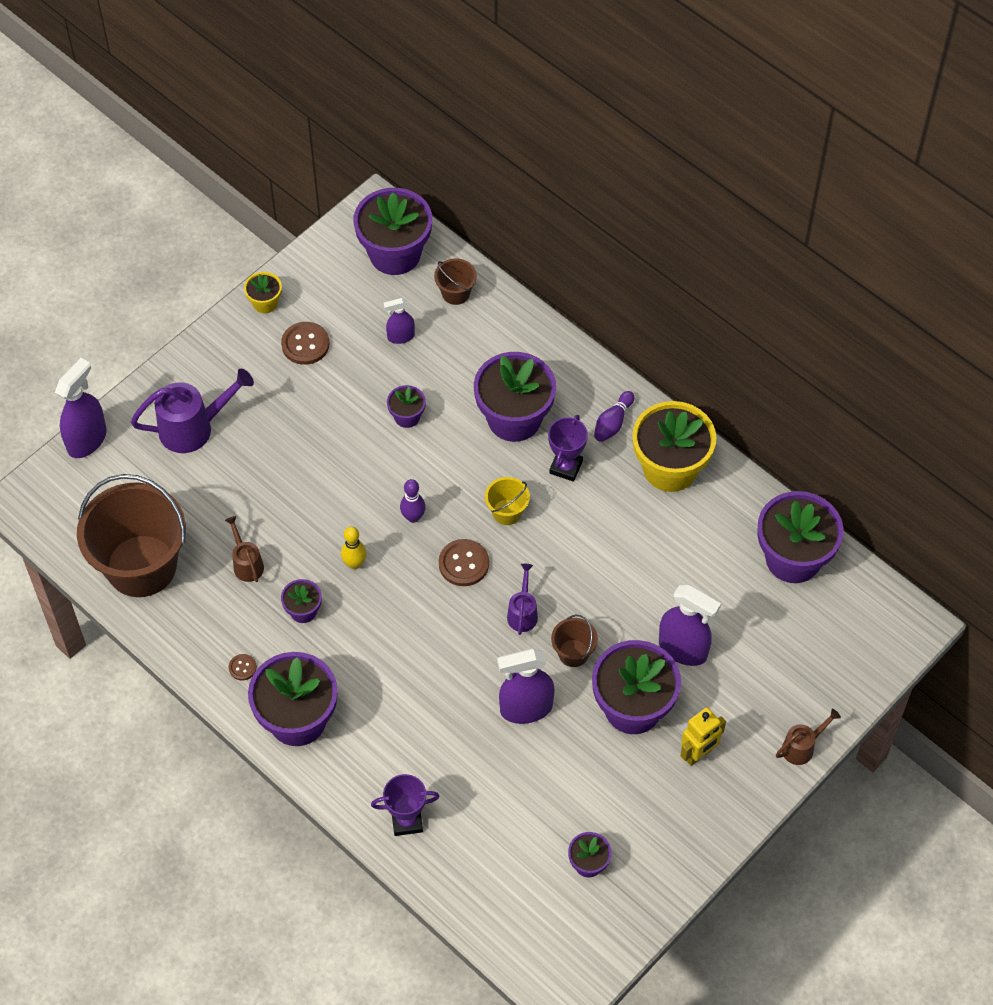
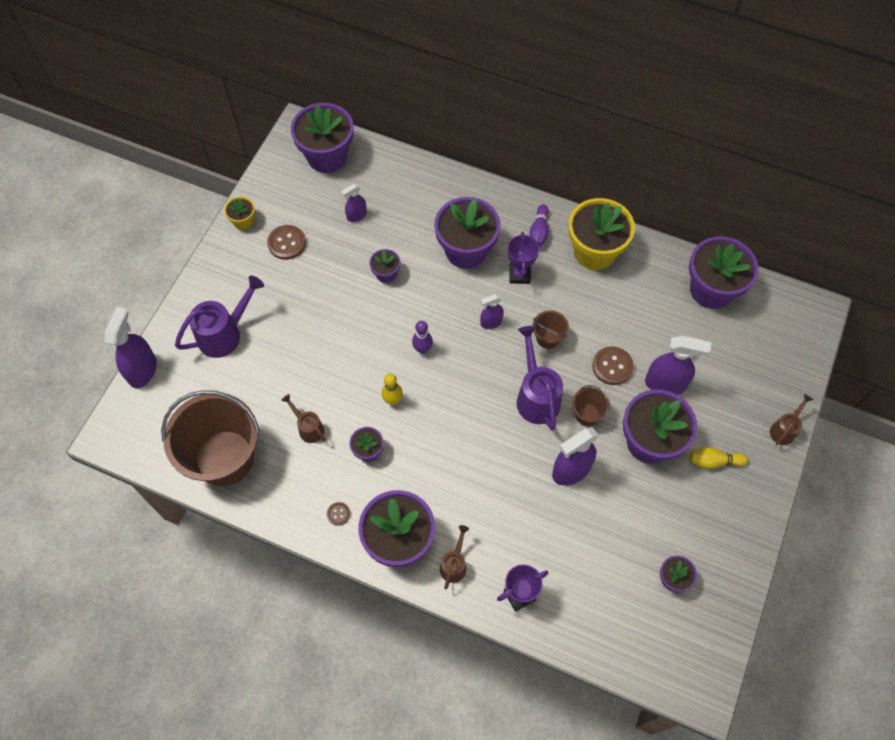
camera: 20 degrees left, 5 degrees up
brown bucket [434,258,477,305] -> brown bucket moved to [533,311,569,349]
brown button [439,539,489,586] -> brown button moved to [592,347,634,385]
yellow bucket [485,477,530,525] -> purple spray bottle [480,294,504,329]
purple watering can [507,564,538,635] -> purple watering can [517,326,563,431], size x1.79
yellow robot [680,707,726,766] -> yellow bowling pin [689,447,748,469]
none -> brown watering can [440,525,469,589]

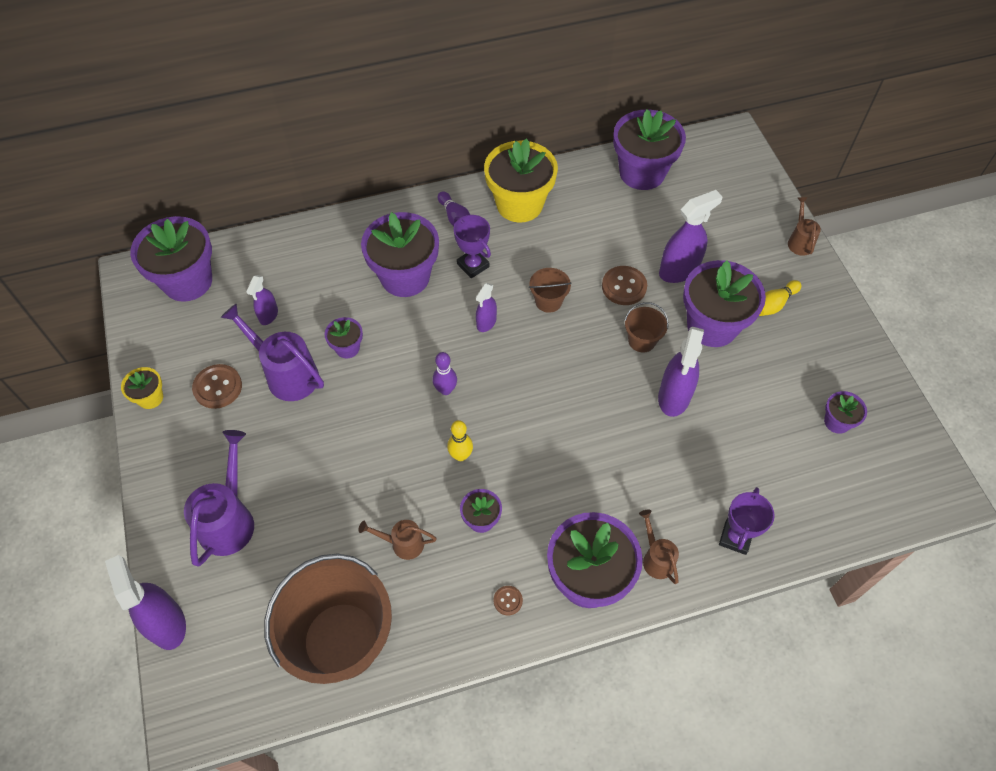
camera: 40 degrees left, 5 degrees down
purple watering can [517,326,563,431] -> purple watering can moved to [220,303,324,401]

